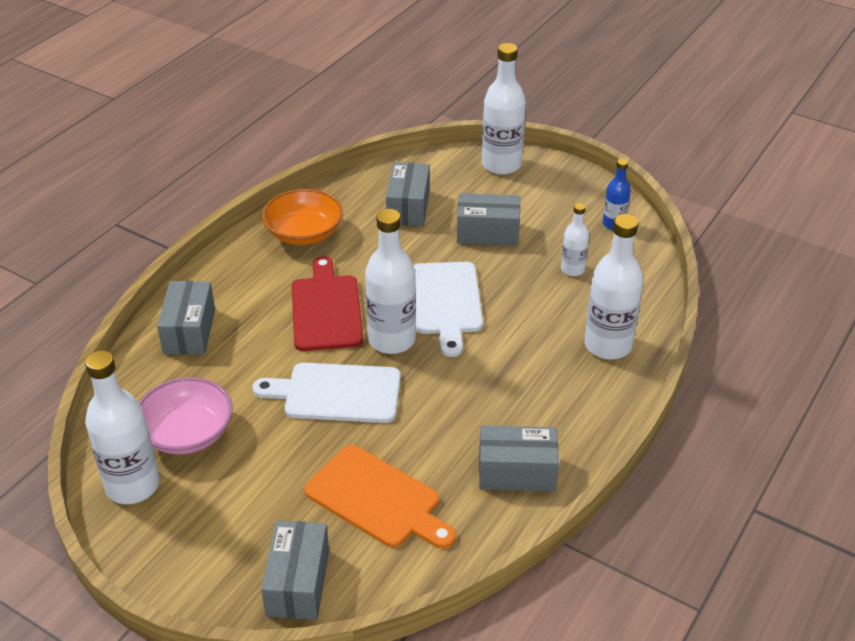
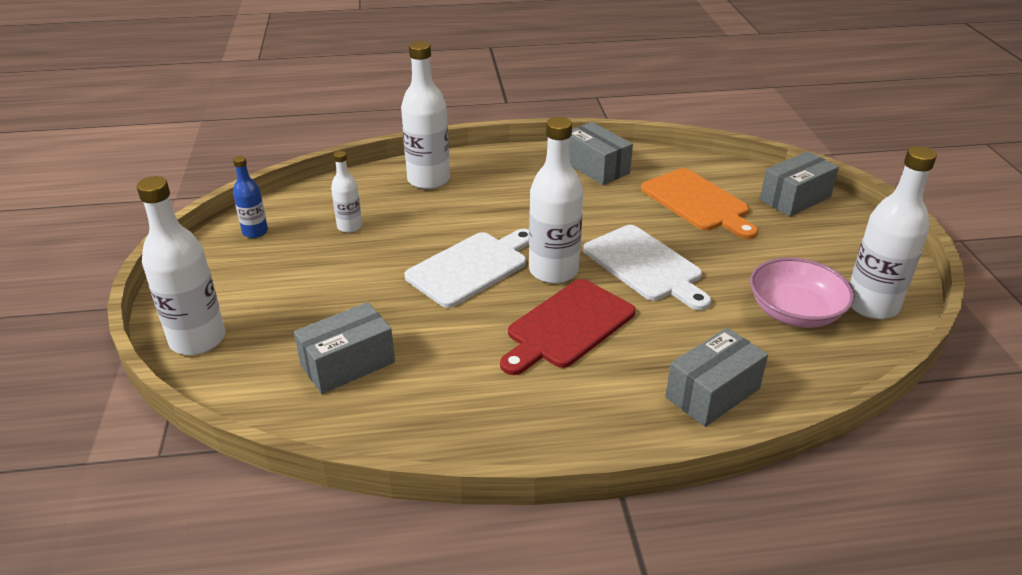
camera: 130 degrees left, 5 degrees down
orange bowl [262,189,343,245] -> none
orange cutting board [304,445,456,549] -> orange cutting board turned 150 degrees clockwise [641,168,758,239]
grey box [457,193,520,246] -> none

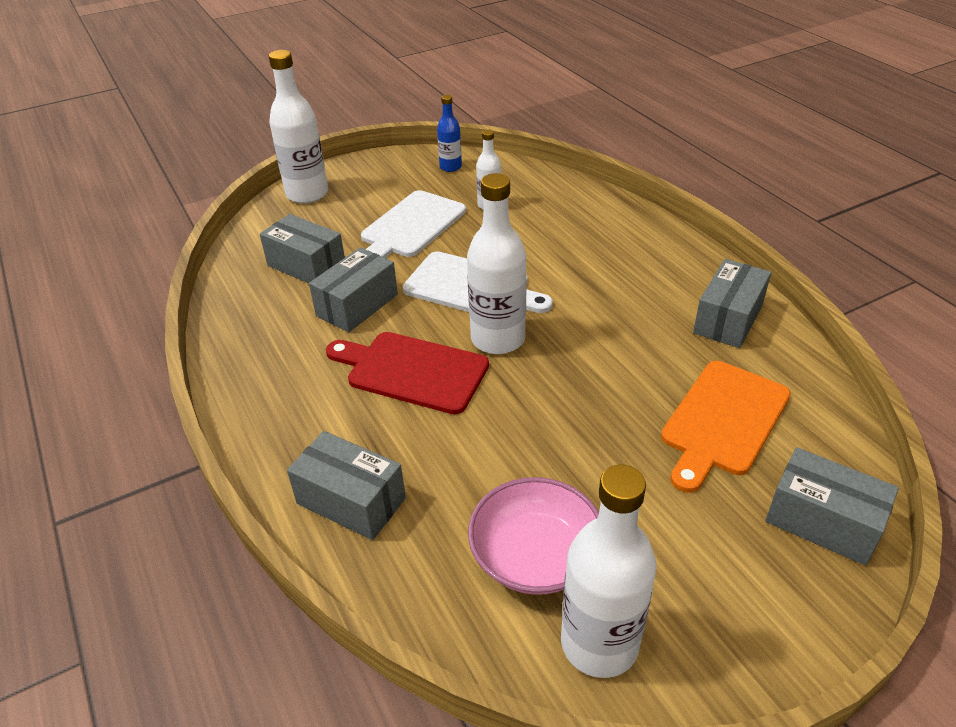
camera: 70 degrees right, 5 degrees up
white bottle [401,41,450,189] -> none
white cutting board [583,225,711,310] -> white cutting board moved to [361,190,466,258]
none -> grey box [309,247,398,332]

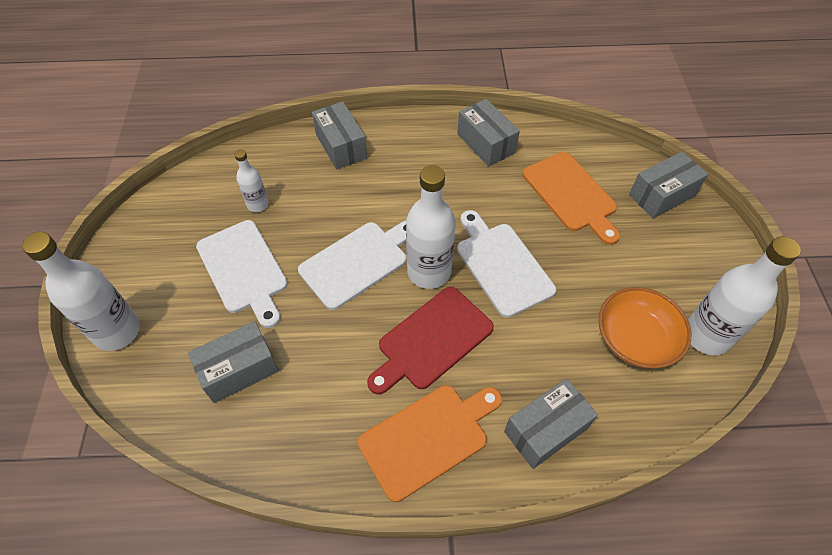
camera: 65 degrees left, 15 degrees up
grey box [309,247,398,332] -> grey box moved to [312,101,367,169]
blue bottle [437,95,462,172] -> none
pink bowl [468,477,599,595] -> orange bowl [598,287,691,369]
none -> orange cutting board [358,385,502,502]
none -> white cutting board [457,210,556,318]

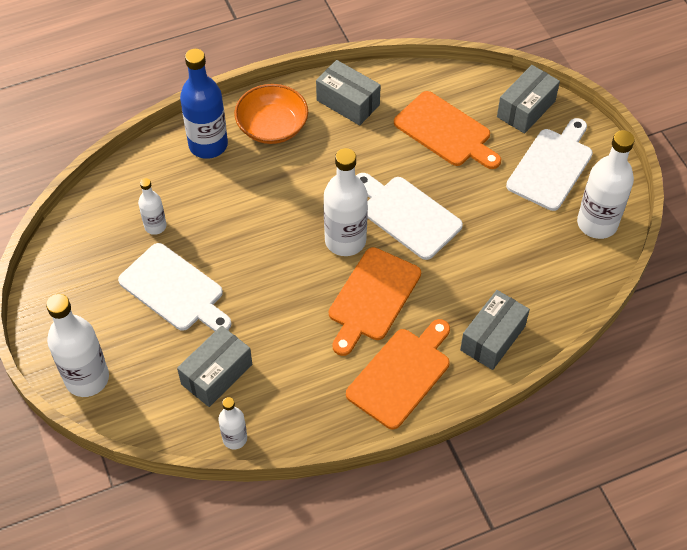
camera: 20 degrees left, 0 degrees up
white cutting board [298,220,407,310] -> white cutting board moved to [506,118,593,211]
grey box [312,101,367,169] -> blue bottle [180,49,228,159]
red cutting board [367,287,494,395] -> orange cutting board [329,247,421,356]
orange bowl [598,287,691,369] -> orange bowl moved to [234,84,308,144]
none -> white bottle [218,397,247,450]

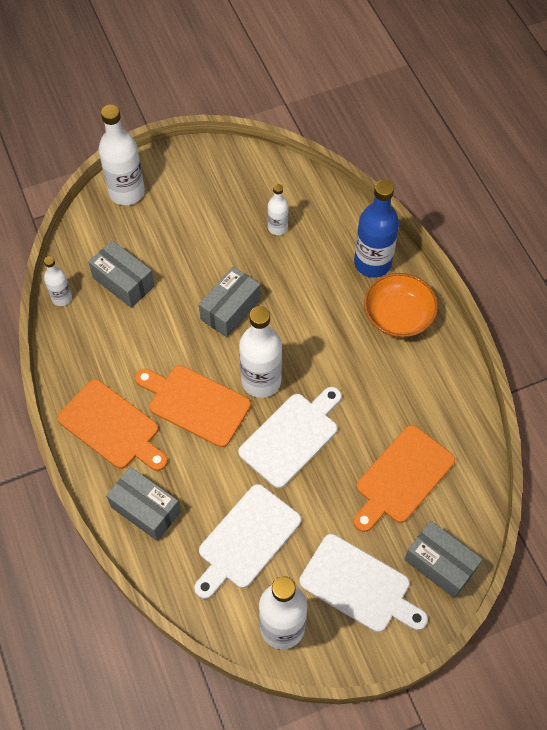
camera: 90 degrees right, 5 degrees up
white cutting board [118,243,231,331] -> white cutting board moved to [194,484,301,599]
grey box [316,60,381,125] -> grey box moved to [199,267,261,337]

